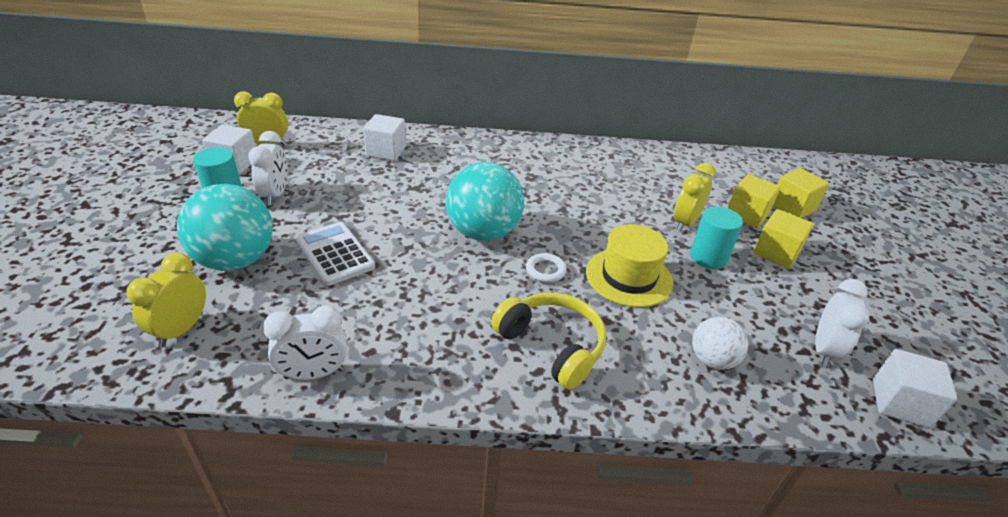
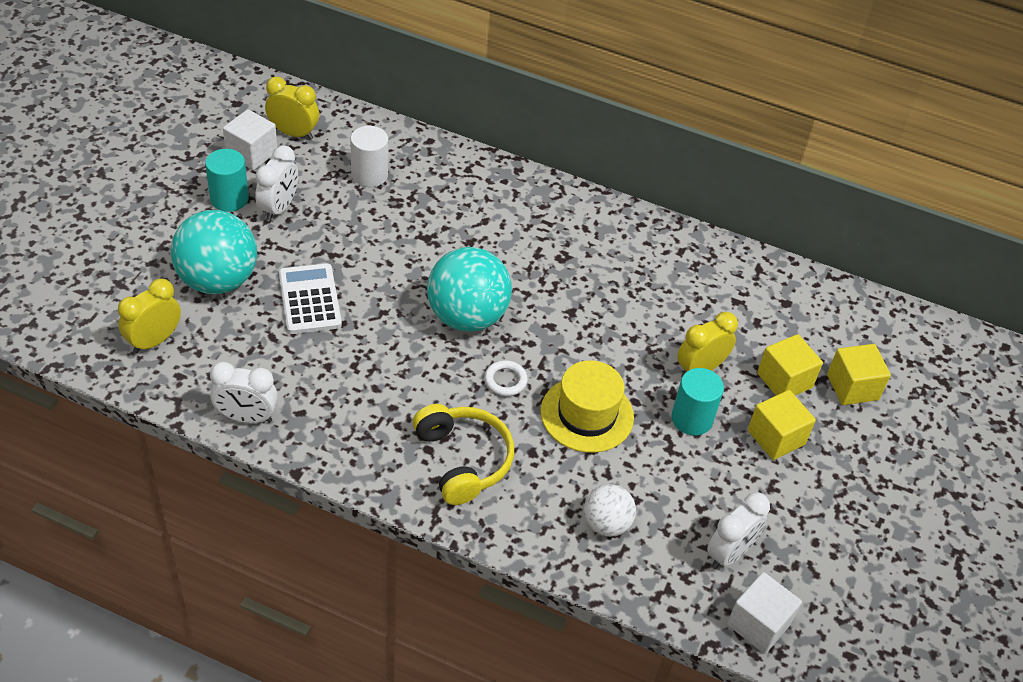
camera: 20 degrees right, 10 degrees up
white cube [363,114,406,161] -> none
none -> white cylinder [350,126,388,187]

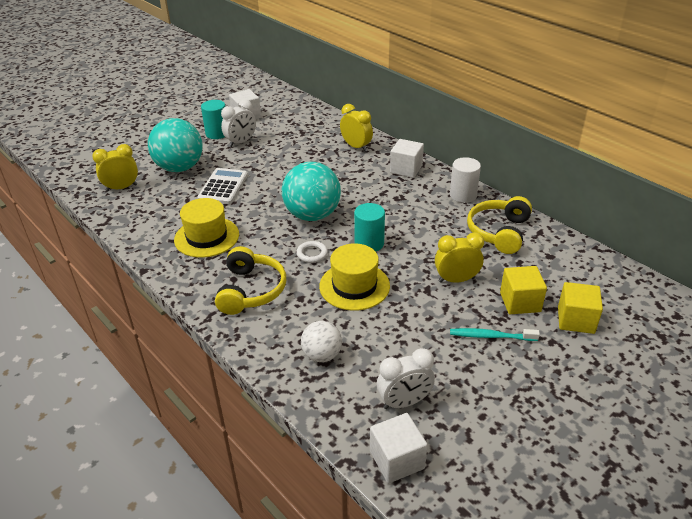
camera: 30 degrees right, 10 degrees down
white clock [210,362,278,424] -> none
yellow clock [265,77,319,140] -> yellow clock moved to [340,104,373,152]
white cylinder [350,126,388,187] -> white cylinder moved to [450,157,481,203]
turquoise cylinder [672,368,724,435] -> turquoise cylinder moved to [354,203,385,252]
yellow cube [748,390,816,460] -> turquoise toothbrush [450,328,540,341]
none -> yellow hat [174,198,239,258]
none -> white cube [390,139,424,178]
none -> yellow headphones [467,196,532,254]

